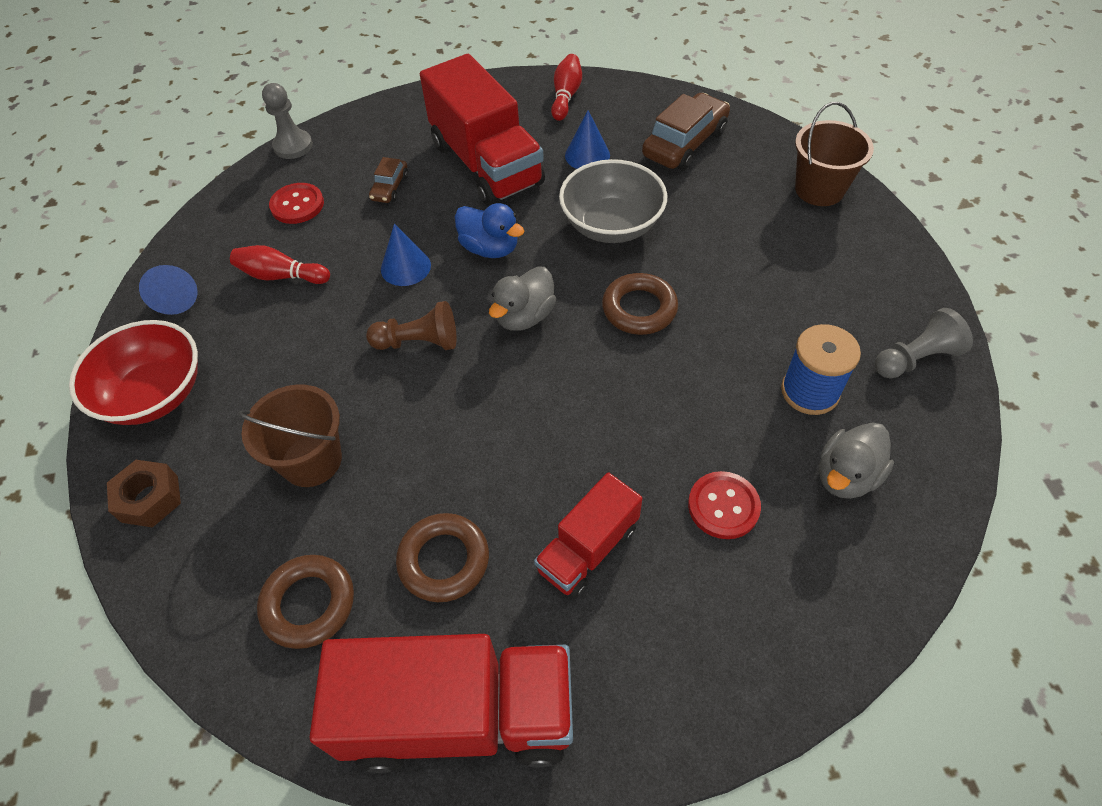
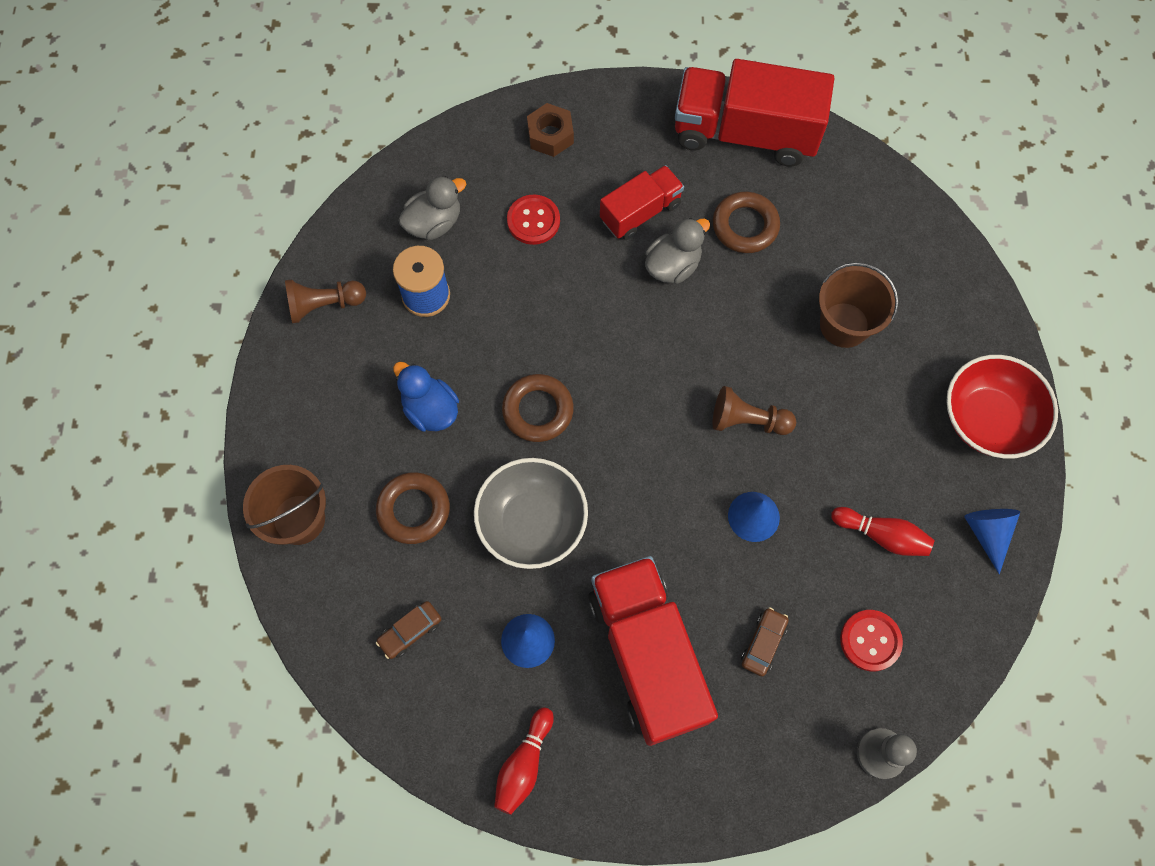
camera: 170 degrees left, 15 degrees up
brown nut [107,460,181,528] -> brown nut moved to [527,103,574,157]
brown ring [257,555,354,649] -> brown ring moved to [376,472,450,544]
blue duck [455,203,524,258] -> blue duck moved to [393,362,459,432]
grey duck [489,266,556,331] -> grey duck moved to [645,218,710,284]
brown car [642,93,730,170] -> brown car [376,601,441,659], size x0.52
grey pawn [875,308,973,378] -> brown pawn [285,279,366,323]

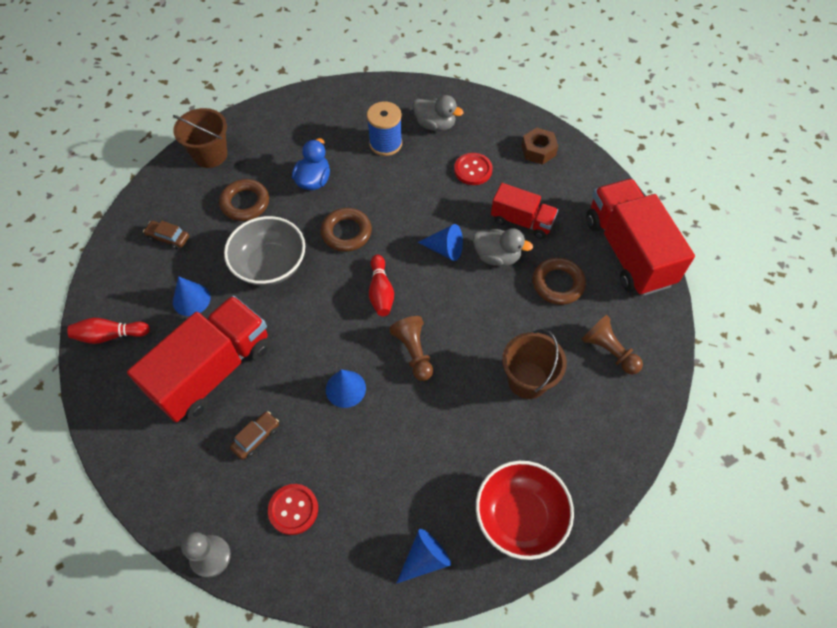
camera: 60 degrees right, 10 degrees down
brown pawn [285,279,366,323] -> brown pawn moved to [582,315,643,375]
brown car [741,607,789,676] -> brown car turned 45 degrees counterclockwise [230,411,279,460]
red bowling pin [831,507,935,556] -> red bowling pin moved to [369,254,394,316]
none -> blue cone [417,224,463,261]

